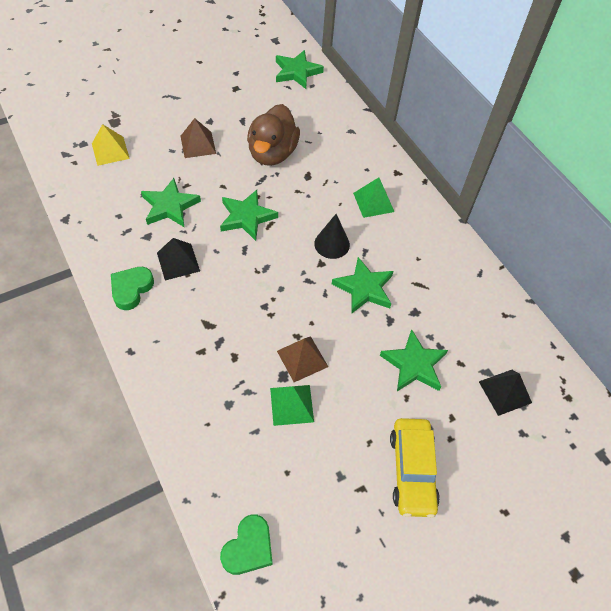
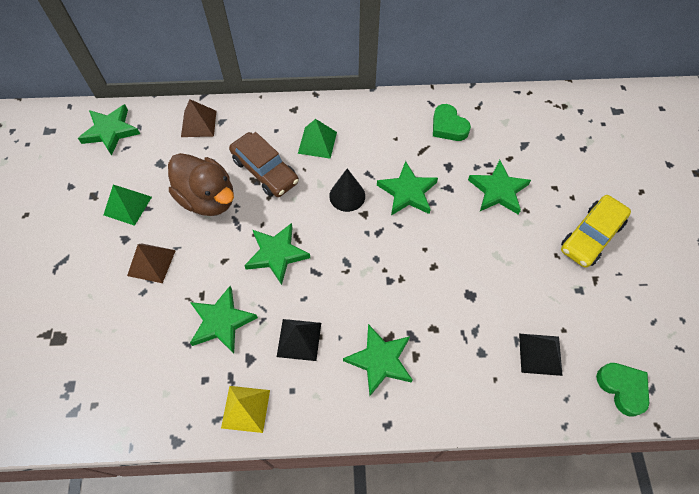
camera: 60 degrees left, 5 degrees up
yellow pyramid [92,124,130,166] -> yellow pyramid moved to [221,386,270,433]
green heart [111,267,154,310] -> green heart moved to [433,104,471,141]
green pyramid [270,385,314,426] -> green pyramid moved to [104,185,152,226]
brown pyramid [277,336,328,382] -> brown pyramid moved to [181,99,216,137]
yellow car [390,418,440,518] -> yellow car turned 105 degrees clockwise [561,195,631,268]
black pyramid [479,370,532,416] -> black pyramid moved to [519,334,563,376]
none -> brown car [229,132,299,197]
none -> green star [343,324,413,396]

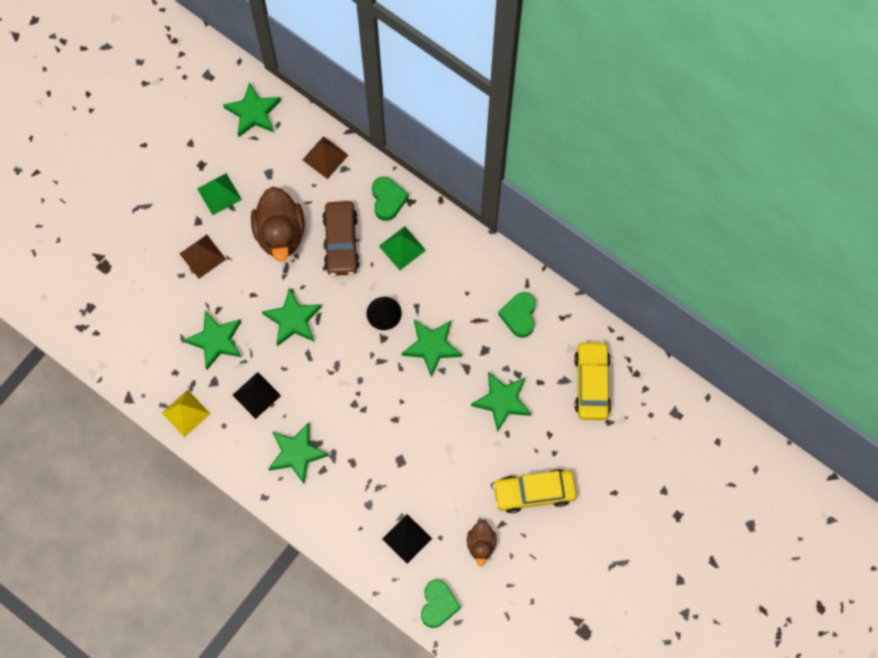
camera: 40 degrees right, 10 degrees up
none -> green heart [372,177,409,221]
none -> brown duck [467,521,496,566]
none -> yellow car [574,341,611,420]

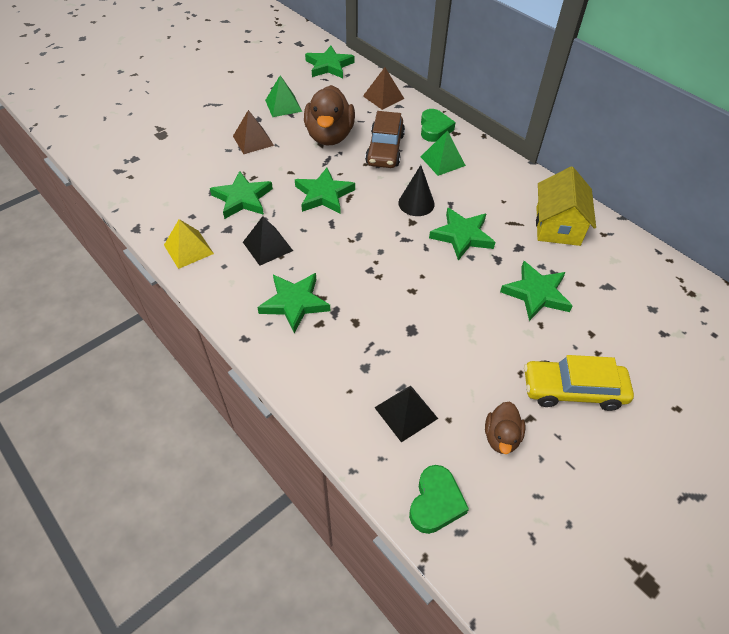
camera: 10 degrees right, 20 degrees down
green heart [498,292,536,338] -> yellow house [536,167,596,246]
yellow car [574,341,611,420] -> none

